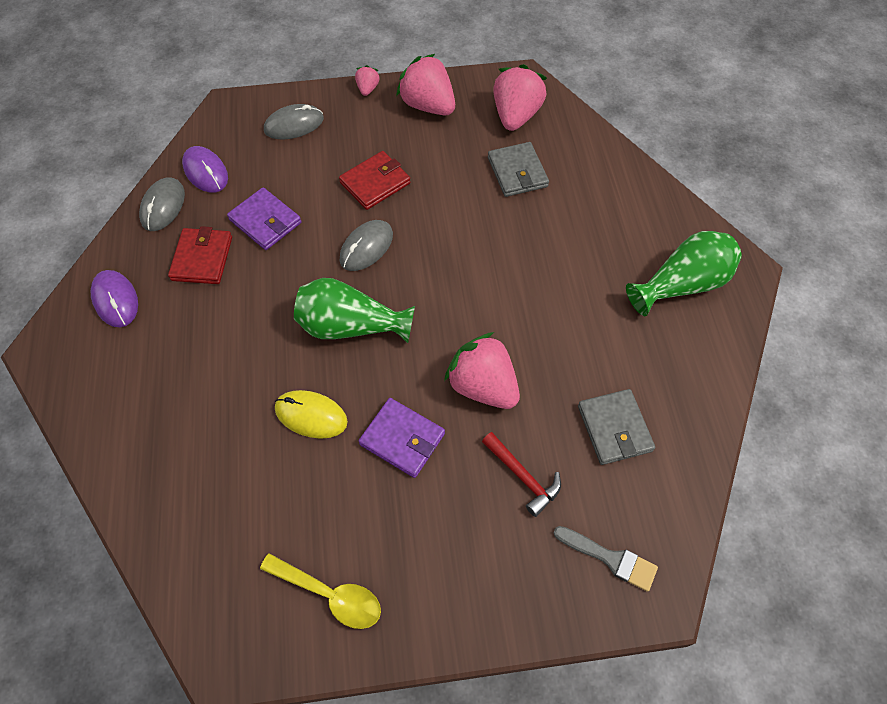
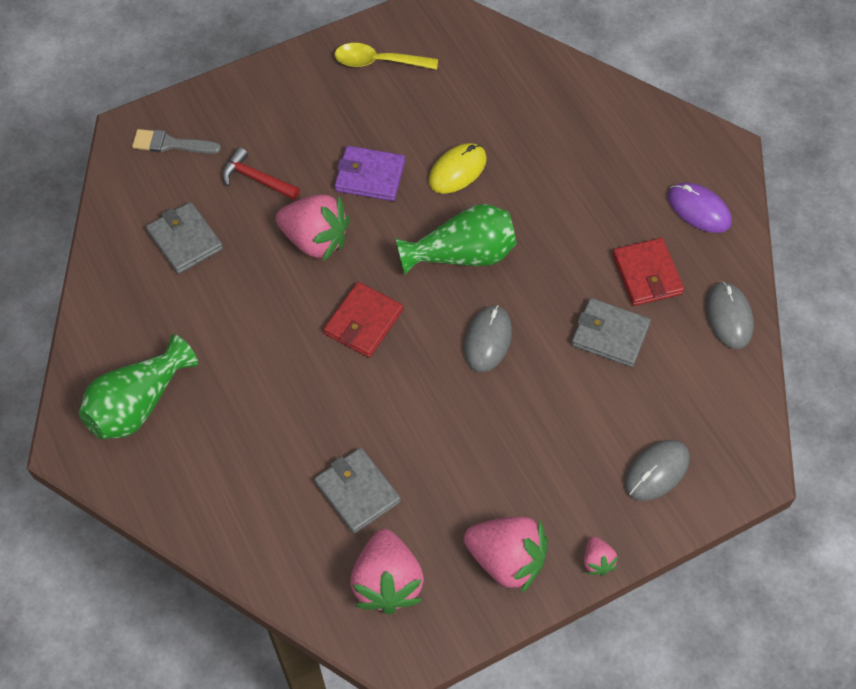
camera: 160 degrees right, 0 degrees up
purple mouse [182,146,228,193] -> none
purple wallet [227,187,301,250] -> grey wallet [571,298,651,367]
yellow mouse [275,390,348,439] -> yellow mouse turned 45 degrees counterclockwise [429,143,487,194]
red wallet [339,151,411,210] -> red wallet moved to [324,282,403,358]

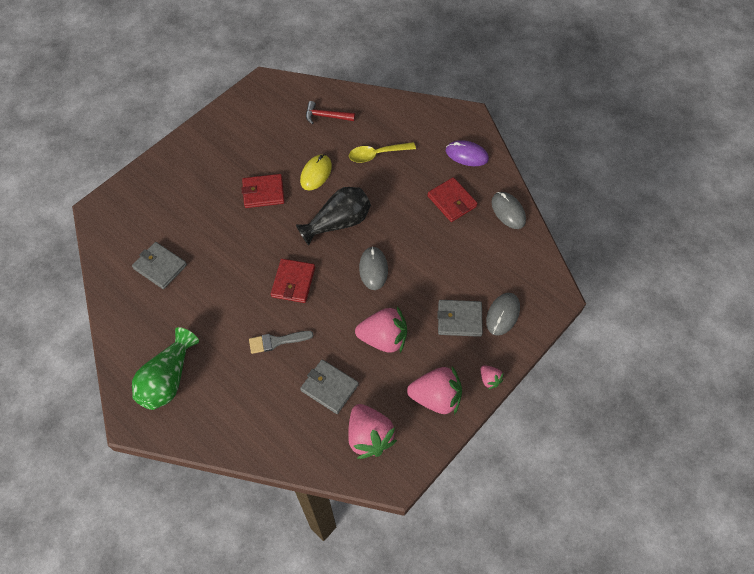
camera: 20 degrees left, 0 degrees up
grey brush [132,129,221,154] -> grey brush moved to [249,331,314,354]
red hammer [222,147,300,200] -> red hammer moved to [306,101,355,124]
pink strawberry [276,194,350,262] -> pink strawberry moved to [355,306,407,353]
yellow spoon [335,43,438,70] -> yellow spoon moved to [349,142,416,163]
purple wallet [335,146,405,201] -> red wallet [241,174,285,208]
green vase [396,204,517,275] -> black vase [296,187,371,246]
grey wallet [571,298,651,367] -> grey wallet moved to [437,300,483,337]

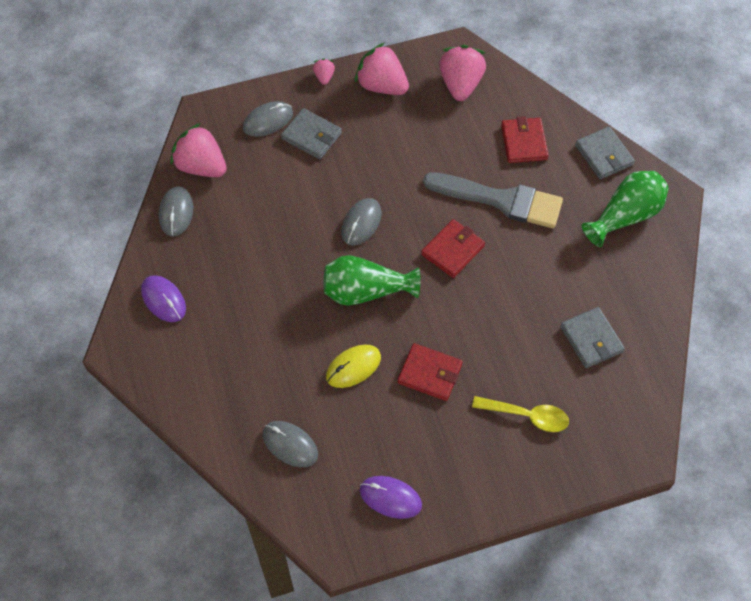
camera: 150 degrees left, 0 degrees up
grey brush [249,331,314,354] -> grey brush [423,172,563,228], size x1.96
black vase [296,187,371,246] -> green vase [324,255,421,306]
grey wallet [300,359,359,414] -> grey wallet moved to [575,127,635,179]
red hammer [306,101,355,124] -> grey mouse [263,421,318,467]
yellow spoon [349,142,416,163] -> yellow spoon moved to [472,396,569,432]
pink strawberry [355,306,407,353] -> pink strawberry moved to [171,123,227,177]
red wallet [427,177,478,222] -> red wallet moved to [501,116,549,163]
none -> purple mouse [360,476,422,519]

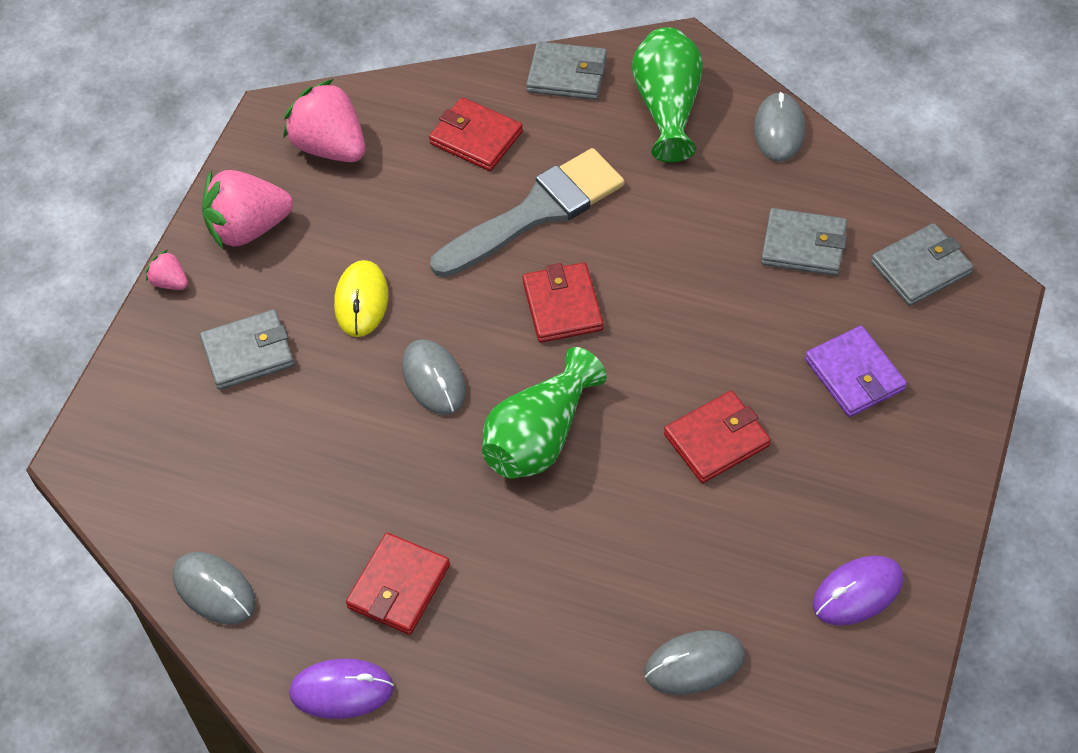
camera: 50 degrees left, 5 degrees down
pink strawberry [171,123,227,177] -> none
grey mouse [243,101,293,137] -> grey mouse moved to [754,92,805,162]
yellow mouse [326,345,381,388] -> yellow mouse moved to [334,260,388,337]
yellow spoon [472,396,569,432] -> purple wallet [805,325,907,417]
none -> red wallet [346,533,450,635]
none -> grey wallet [871,223,974,306]

